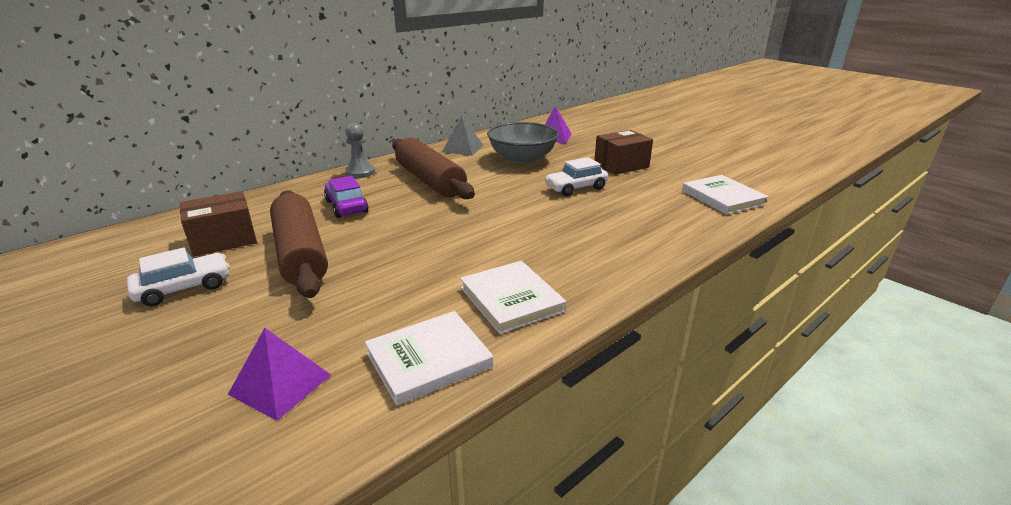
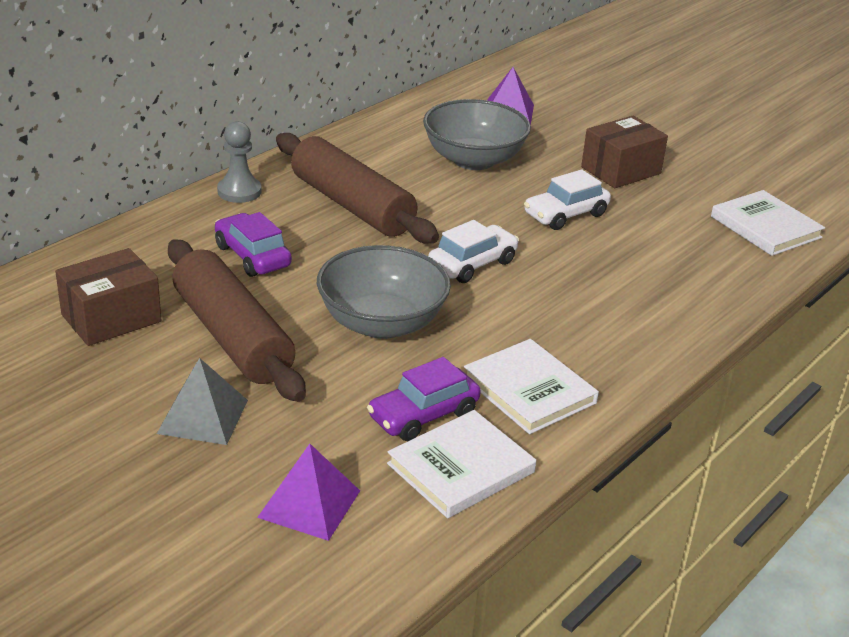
camera: 10 degrees left, 5 degrees up
white car [127,247,230,307] -> white car moved to [428,220,519,283]
grey pyramid [442,116,484,156] -> grey pyramid moved to [157,358,248,445]
none -> grey bowl [317,245,451,339]
none -> purple car [367,357,481,441]

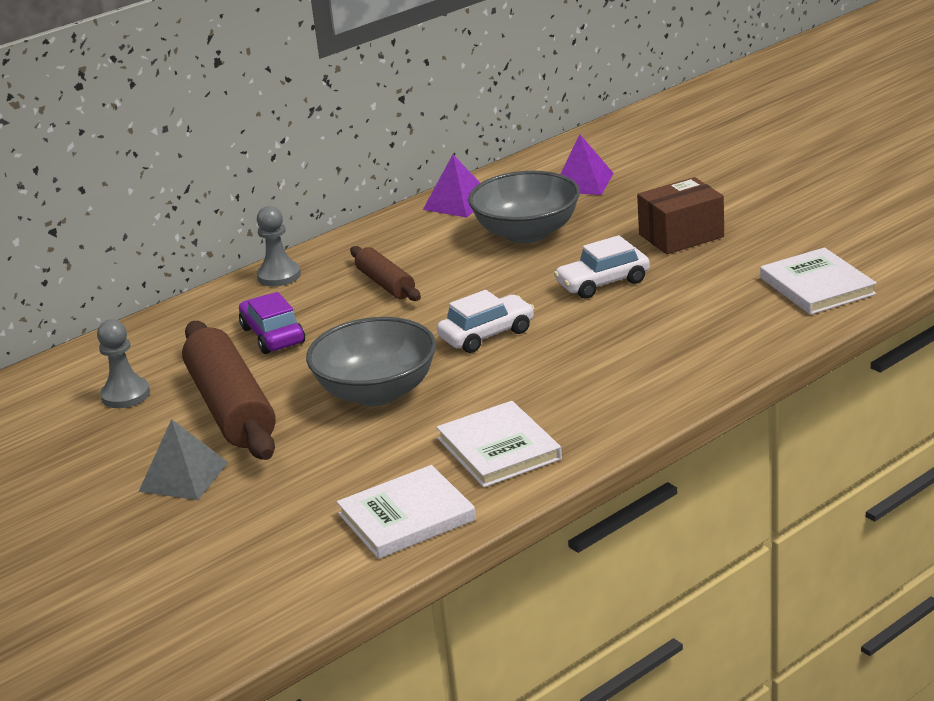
camera: 15 degrees right, 5 degrees down
brown box [55,248,161,346] -> grey pawn [97,319,150,408]
purple pyramid [257,444,360,541] -> purple pyramid moved to [423,155,480,218]
brown rolling pin [276,133,439,244] -> brown rolling pin [350,246,421,301], size x0.55
purple car [367,357,481,441] -> none

